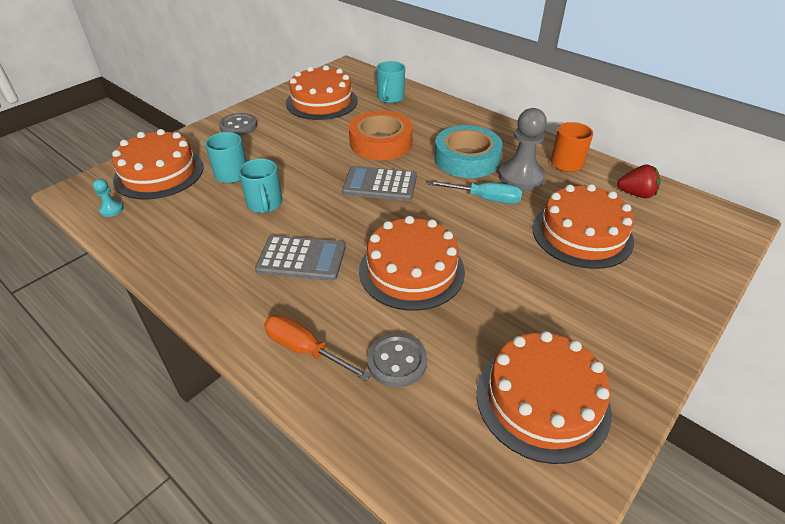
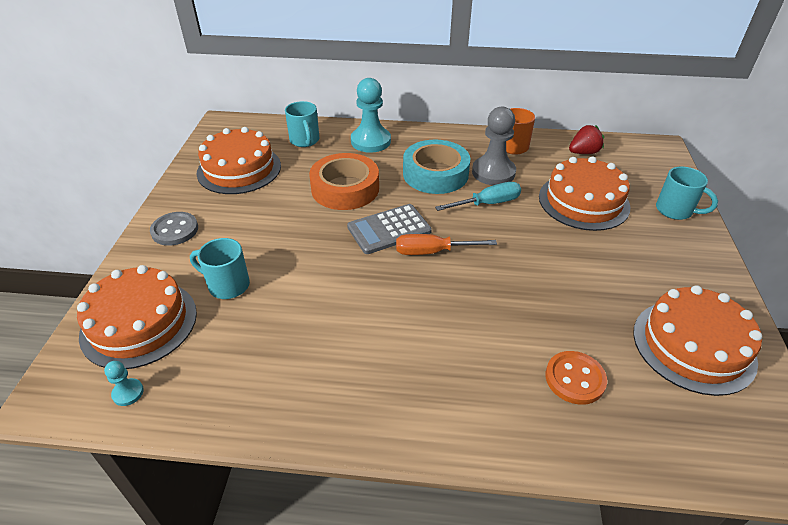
camera: 35 degrees left, 0 degrees up
turquoise mug [238,159,282,213] -> turquoise mug moved to [656,166,718,220]
grey calculator [255,235,346,281] -> none
orange screwdriver [264,314,371,381] -> orange screwdriver moved to [396,234,497,255]
orange cake [359,216,465,311] -> none
grey button [367,333,427,388] -> orange button [546,351,607,405]
none -> turquoise pawn [351,78,391,153]

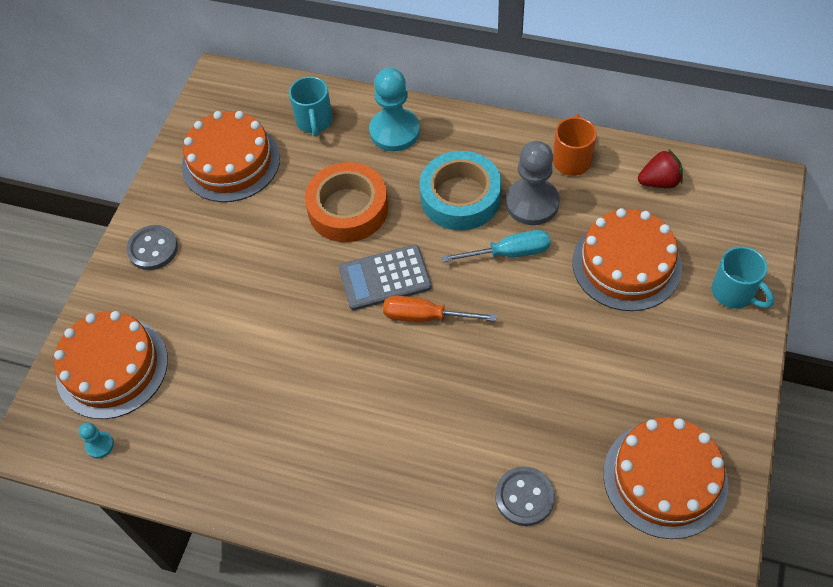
camera: 15 degrees right, 15 degrees up
turquoise mug [190,238,250,299] -> none
orange button [546,351,607,405] -> grey button [495,466,555,526]

